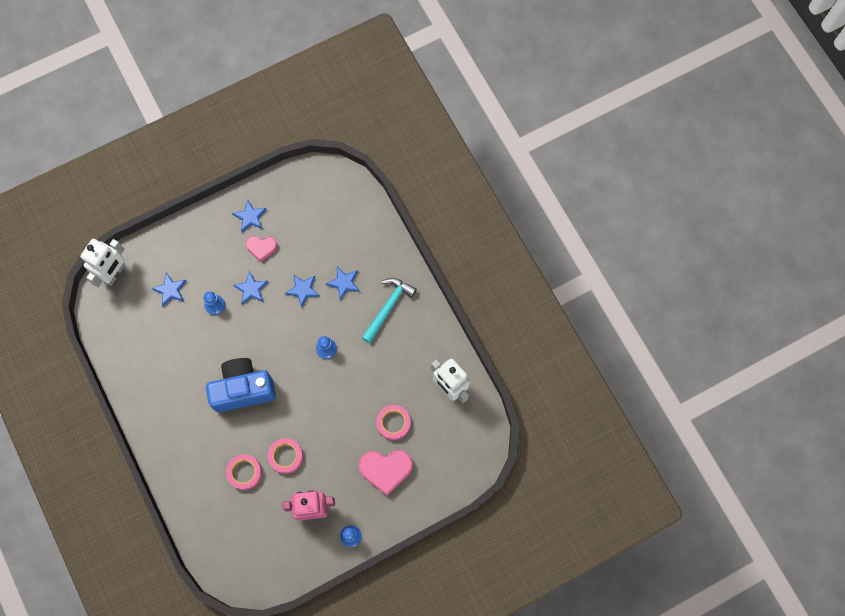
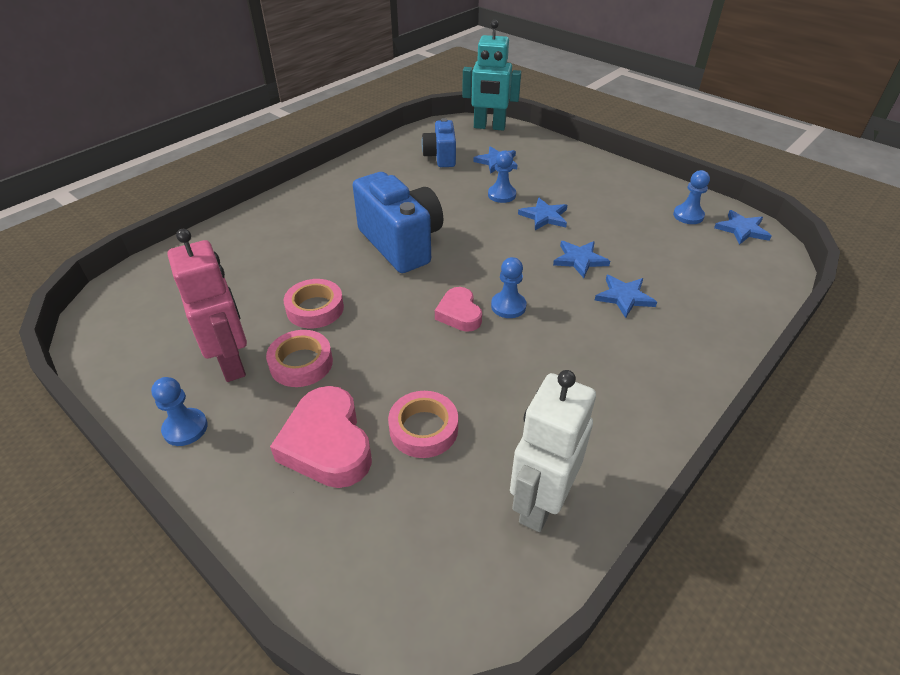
camera: 70 degrees right, 30 degrees down
white robot [80,238,125,287] -> turquoise robot [462,20,521,130]
pink tape [226,454,262,490] -> pink tape moved to [266,330,333,387]
blue star [232,199,267,232] -> blue star moved to [714,210,771,245]
pink heart [246,236,277,262] -> pink heart moved to [435,287,482,332]
turquoise hammer [361,278,417,343] -> none
none -> blue camera [421,118,456,167]
none -> blue pawn [673,170,710,224]

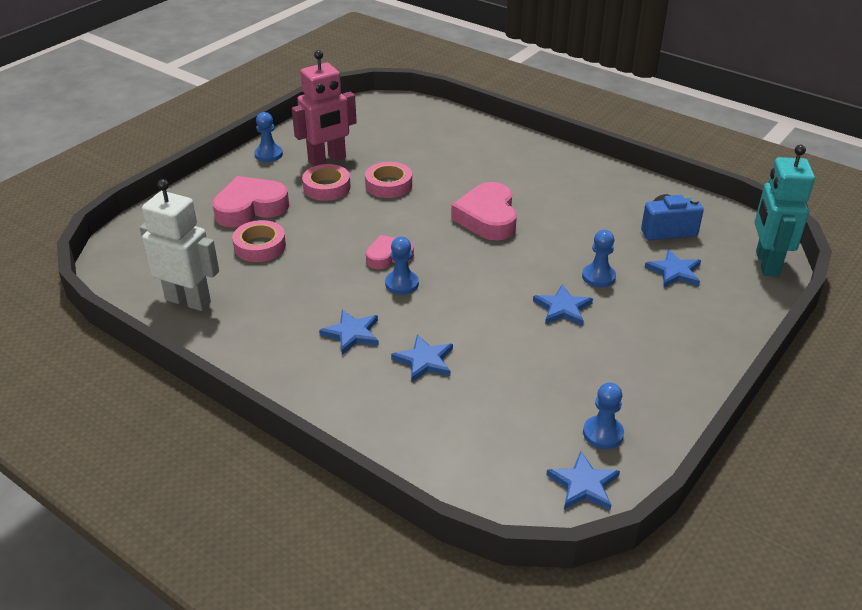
camera: 85 degrees right, 5 degrees down
blue camera [353,172,443,273] -> pink heart [451,182,517,241]
blue star [553,241,610,278] -> blue star moved to [319,310,379,355]

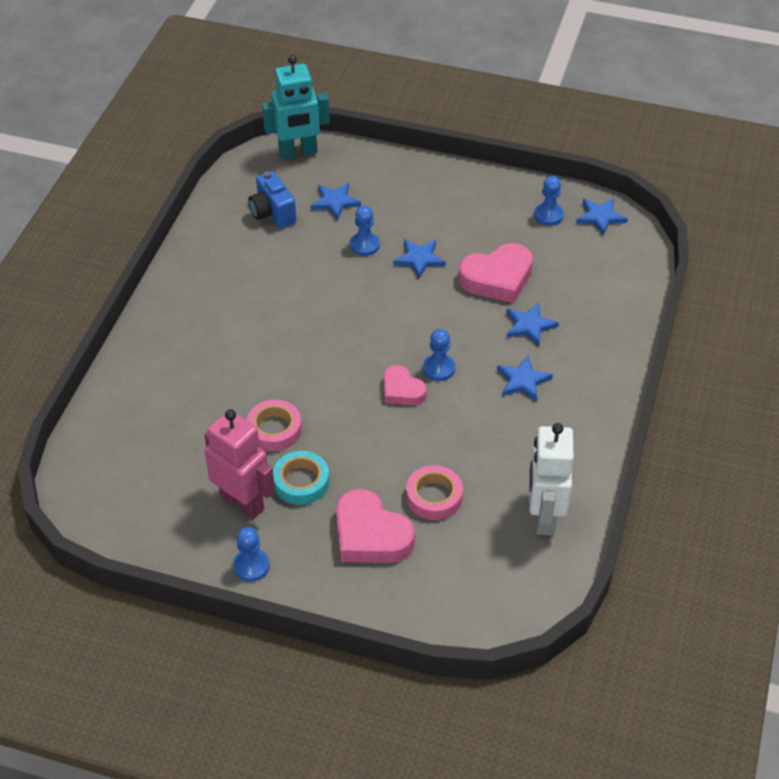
camera: 110 degrees left, 10 degrees up
pink tape [302,164,351,201] -> turquoise tape [273,451,329,505]
pink heart [451,182,517,241] -> pink heart moved to [458,243,533,303]

